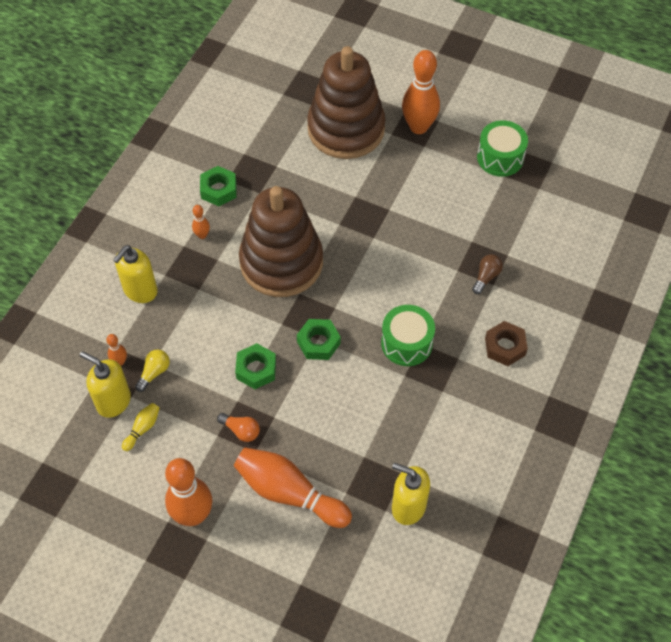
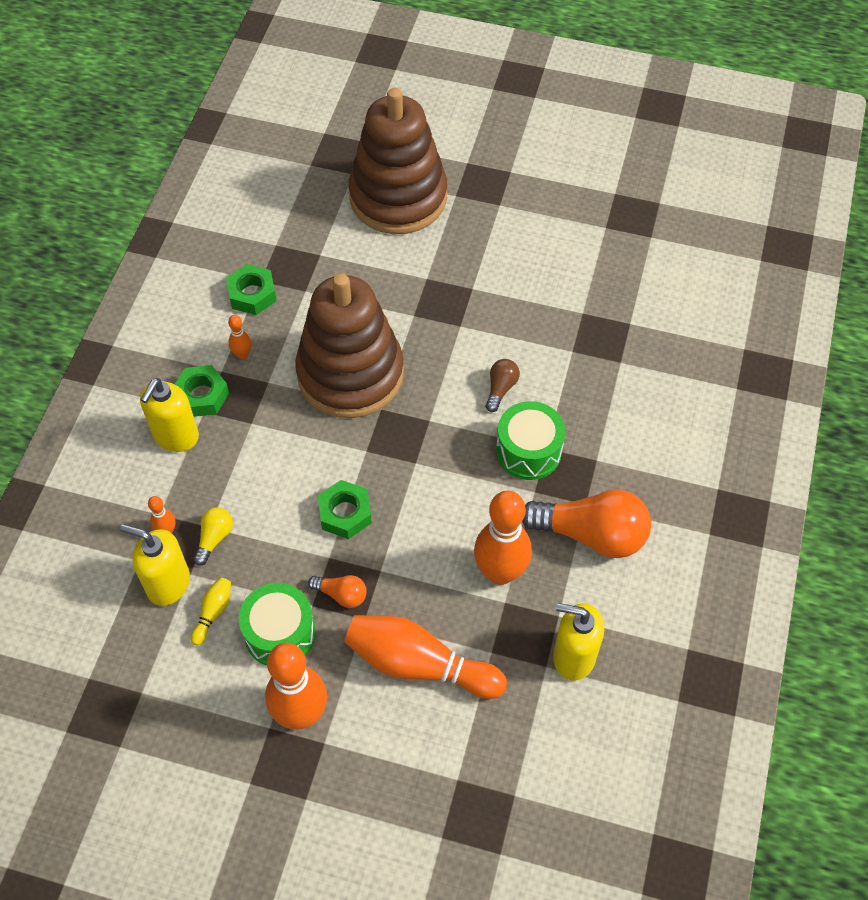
camera: 10 degrees left, 0 degrees up
green nut [297,319,341,360] -> green nut moved to [175,365,229,417]
orange bowling pin [402,50,440,134] -> orange bowling pin moved to [474,490,532,585]
brown light bulb [472,254,503,294] -> brown light bulb moved to [486,359,520,412]
green drum [477,120,528,177] -> green drum moved to [239,583,316,666]
brown nut [485,321,528,366] -> none
none -> orange light bulb [522,489,651,558]

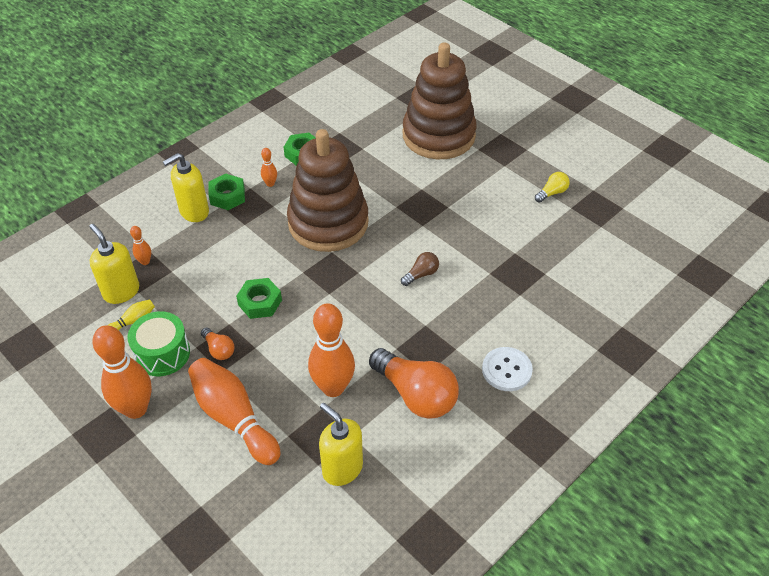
camera: 30 degrees right, 10 degrees down
yellow light bulb [193,507,233,566] -> yellow light bulb moved to [535,172,570,203]
green drum [496,401,565,480] -> none
none -> white button [482,347,533,391]

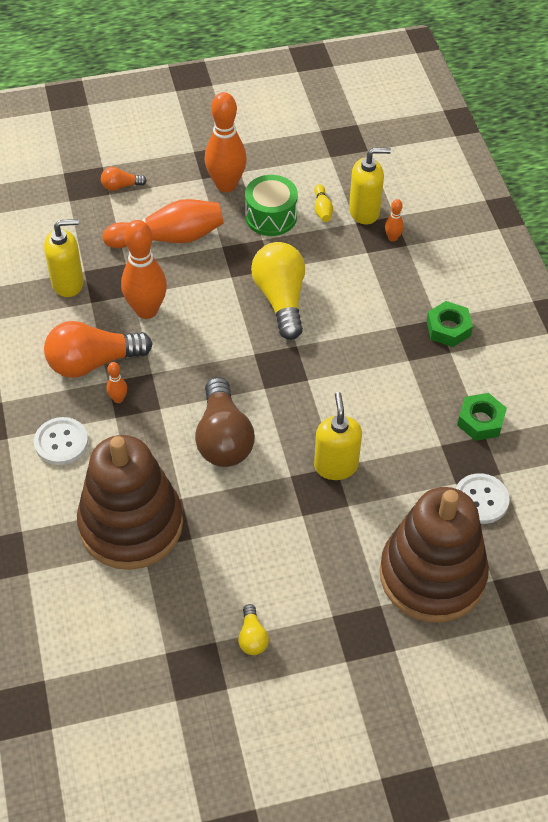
camera: 120 degrees right, 5 degrees up
yellow soap dispenser [163,153,209,222] -> yellow soap dispenser moved to [314,392,362,480]
orange light bulb [201,328,234,360] -> orange light bulb moved to [101,167,147,191]
green nut [236,278,282,319] -> yellow light bulb [251,242,305,340]
orange bowling pin [261,148,277,187] -> orange bowling pin moved to [106,362,127,403]
brown stacking toy [287,129,369,252] -> brown stacking toy moved to [77,435,183,570]
brown light bulb [401,252,439,286] -> brown light bulb [195,377,255,467], size x2.13
none -> white button [455,473,510,524]

